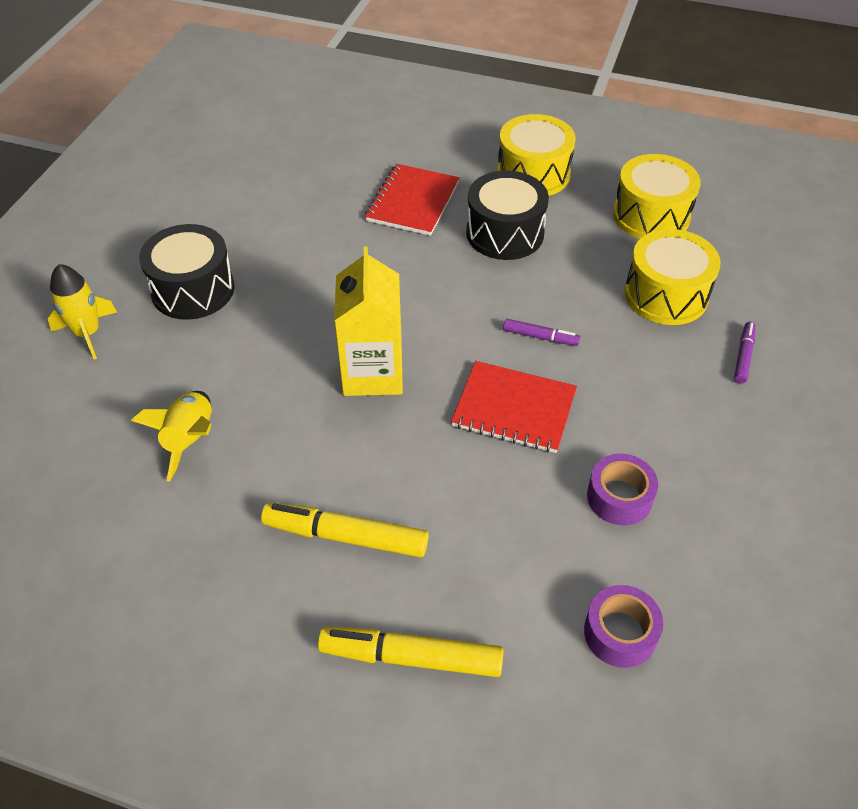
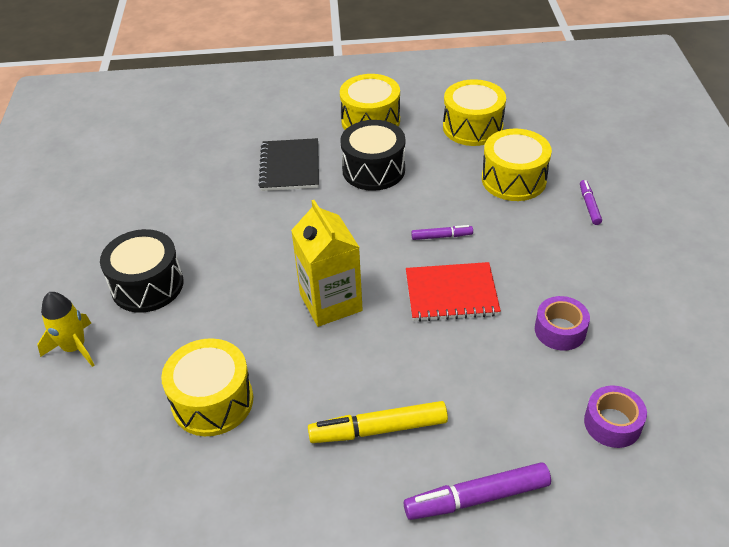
camera: 20 degrees left, 5 degrees down
yellow rocket [131,391,212,482] -> yellow drum [161,338,253,436]
yellow marker [318,627,503,677] -> purple marker [404,462,551,520]
red notebook [365,164,459,236] -> black notebook [258,138,319,191]

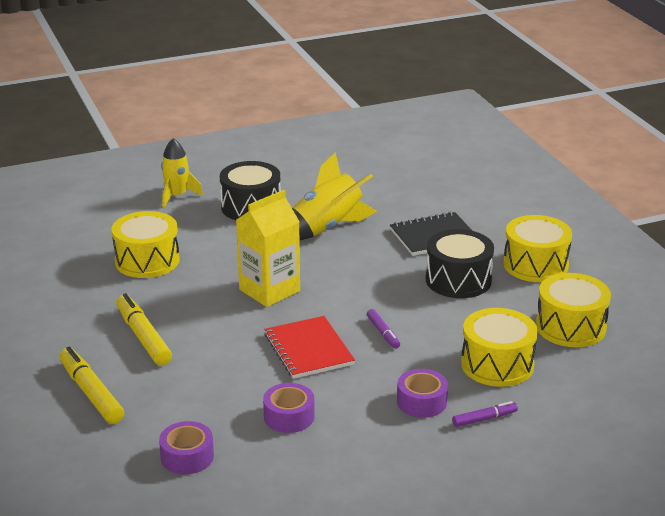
camera: 70 degrees right, 15 degrees down
purple marker [404,462,551,520] -> yellow marker [59,347,124,424]
none -> yellow rocket [292,152,377,240]
none -> purple tape [397,369,448,418]

